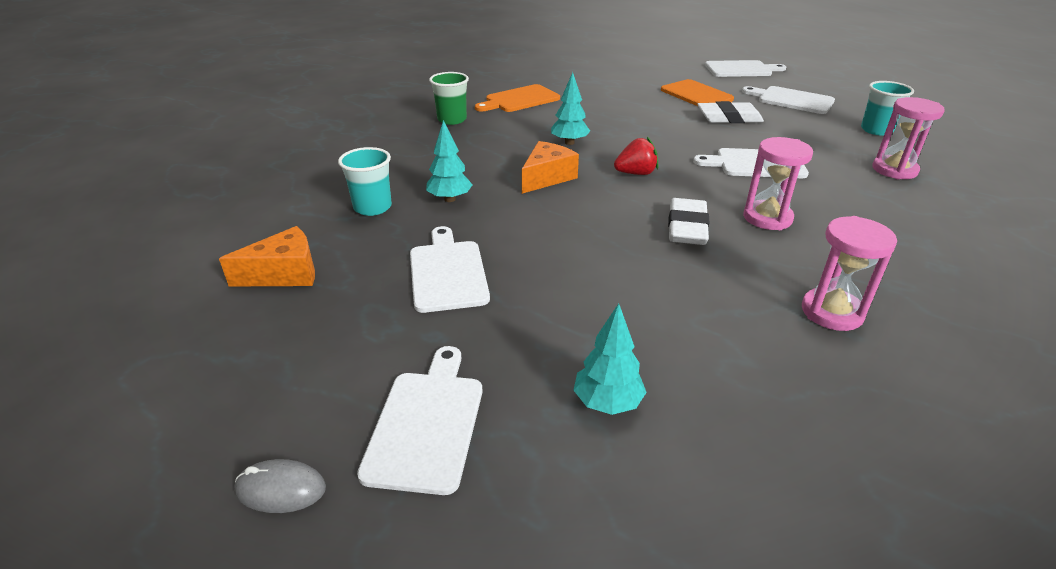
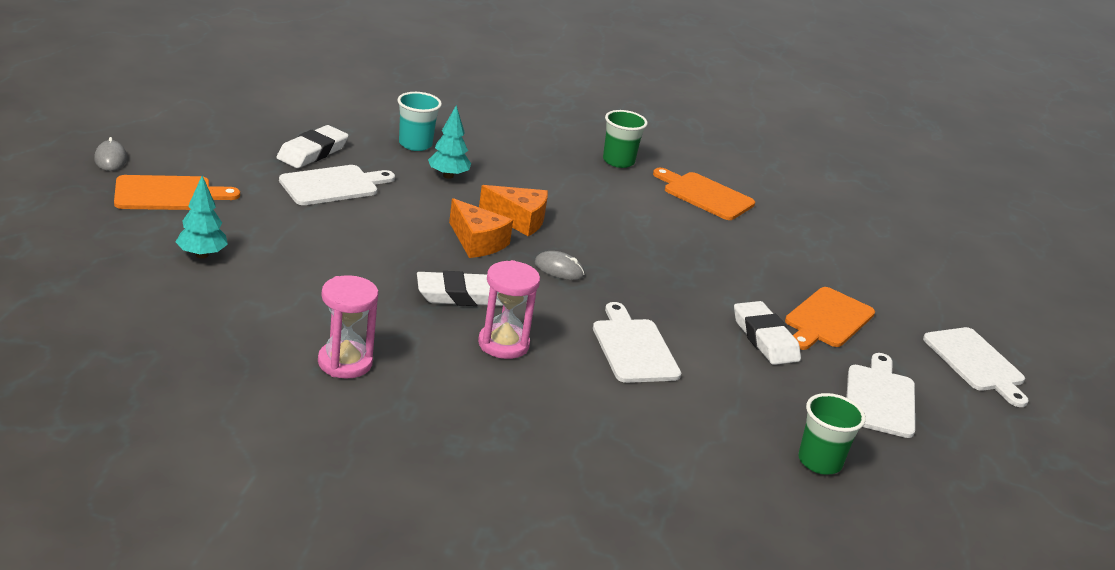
camera: 65 degrees right, 5 degrees down
orange cheese [219,226,315,287] -> orange cheese moved to [449,198,513,258]
white cutting board [357,346,482,495] -> orange cutting board [114,175,240,210]
turquoise tree [551,72,590,145] -> none
red strawberry [614,137,658,175] -> grey mouse [534,251,585,280]
turquoise cup [861,81,914,136] -> green cup [798,393,866,475]
pink hourglass [872,97,945,179] -> none
none -> white eraser [276,125,349,168]

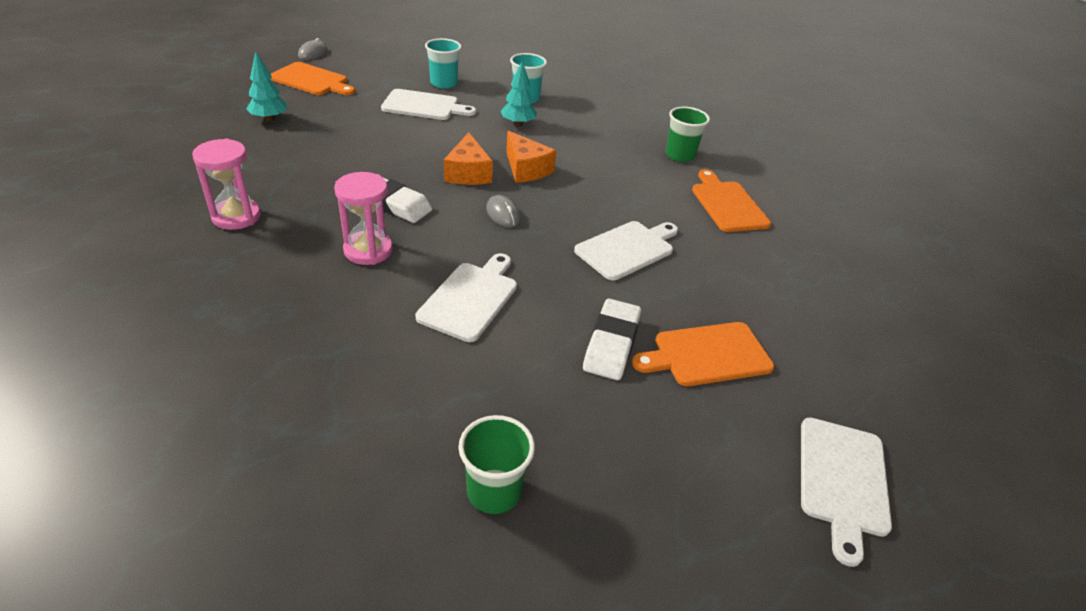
camera: 40 degrees right, 10 degrees up
white eraser [276,125,349,168] -> turquoise cup [425,38,462,89]
white cutting board [846,353,915,438] -> white cutting board moved to [574,221,678,281]

